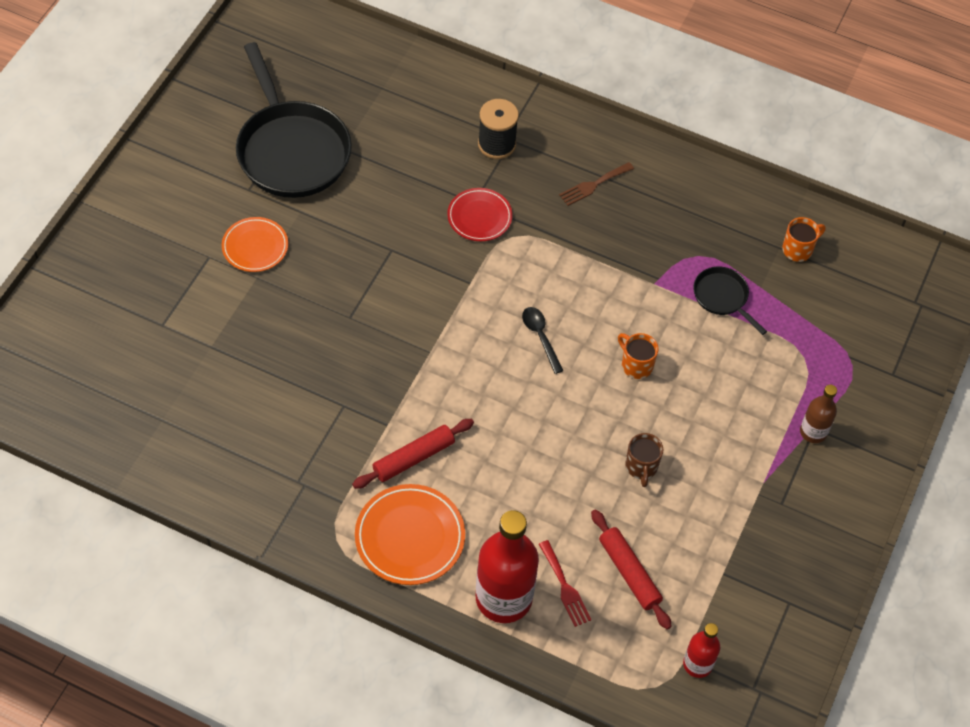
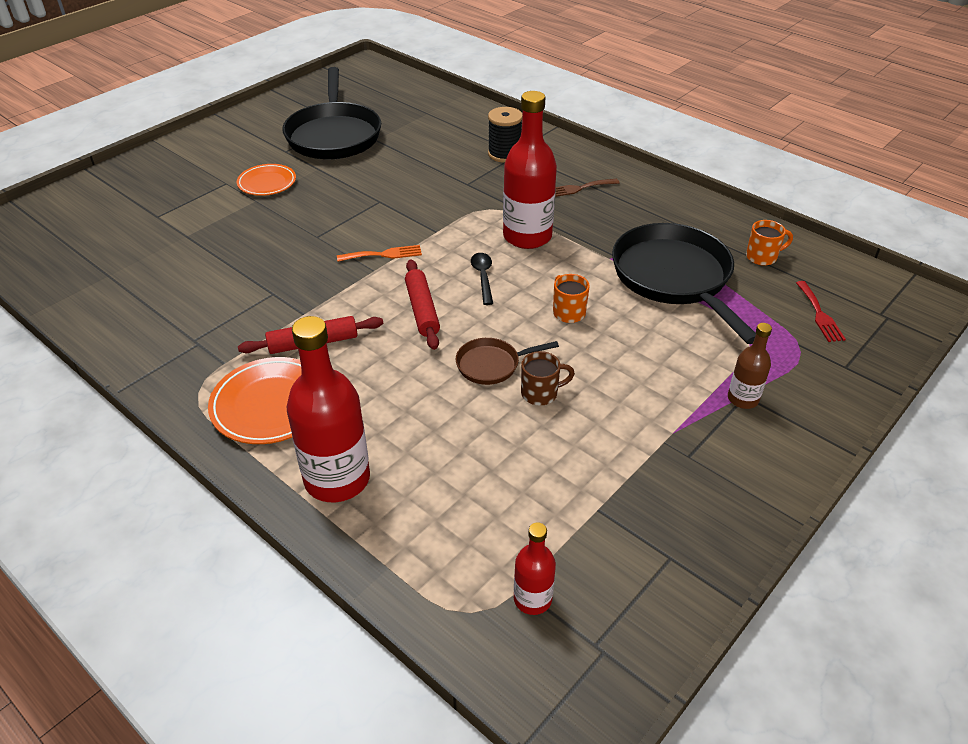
camera: 20 degrees right, 15 degrees down
red plate [447,188,513,241] -> none
red fork [539,540,591,627] -> red fork moved to [796,281,846,342]
red rolling pin [591,509,672,630] -> red rolling pin moved to [405,259,440,350]
brown mug [625,433,663,487] -> brown mug turned 120 degrees counterclockwise [521,351,575,405]
black pan [693,267,767,335] -> black pan [612,223,756,344], size x2.14
none -> orange fork [337,245,422,262]
none -> brown pan [456,338,559,385]
none -> red bottle [503,91,557,249]

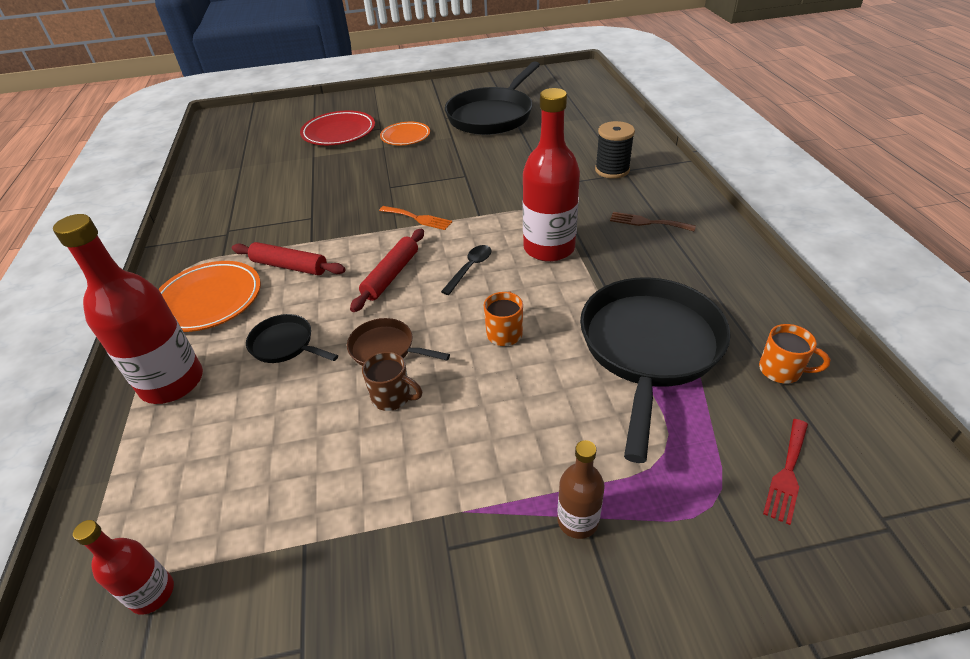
camera: 40 degrees right, 0 degrees up
none -> black pan [246,314,338,363]
none -> red plate [300,110,375,145]

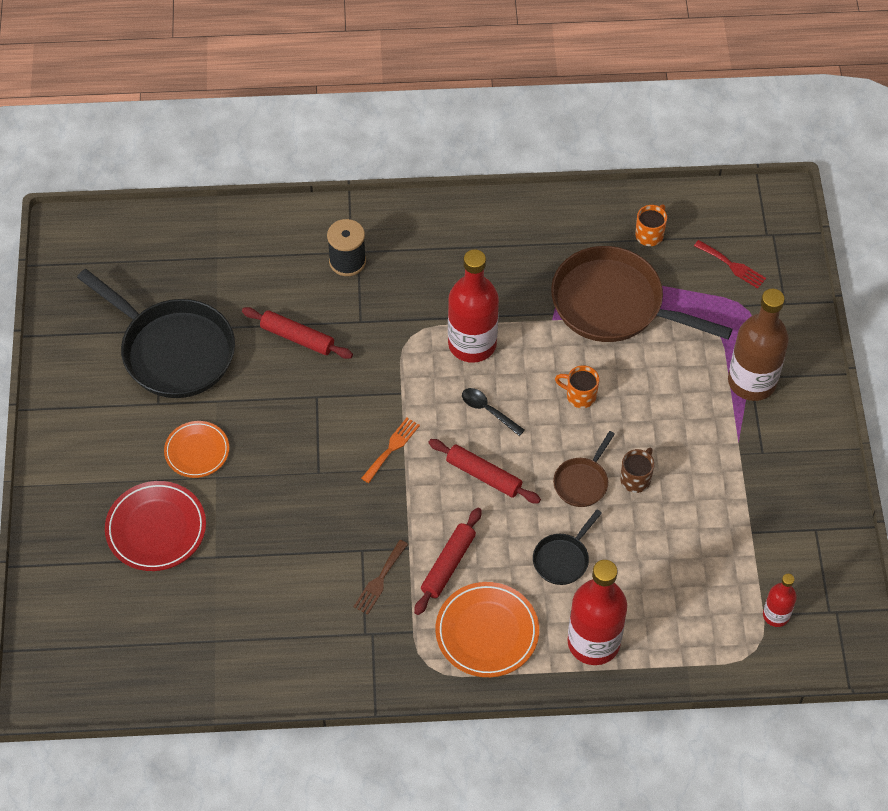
camera: 85 degrees left, 15 degrees up
brown bottle [557,440,605,539] -> brown bottle [728,288,789,401], size x1.94
black pan [580,277,731,463] -> brown pan [551,246,733,342]
brown fork [610,212,696,231] -> brown fork moved to [353,540,408,614]
none -> red rolling pin [242,307,353,359]

